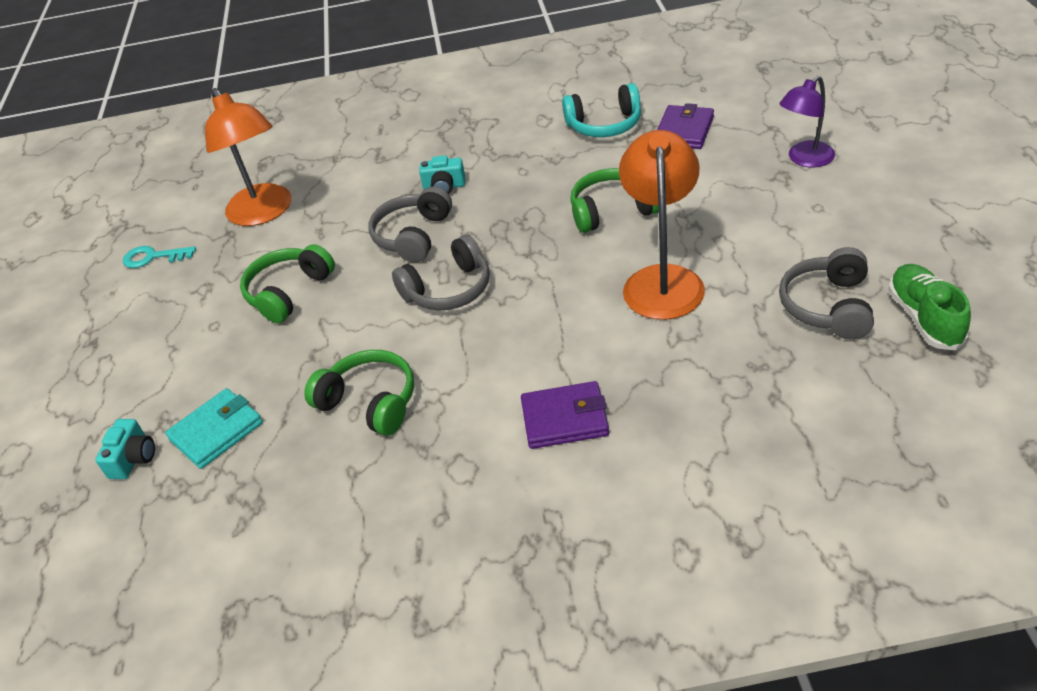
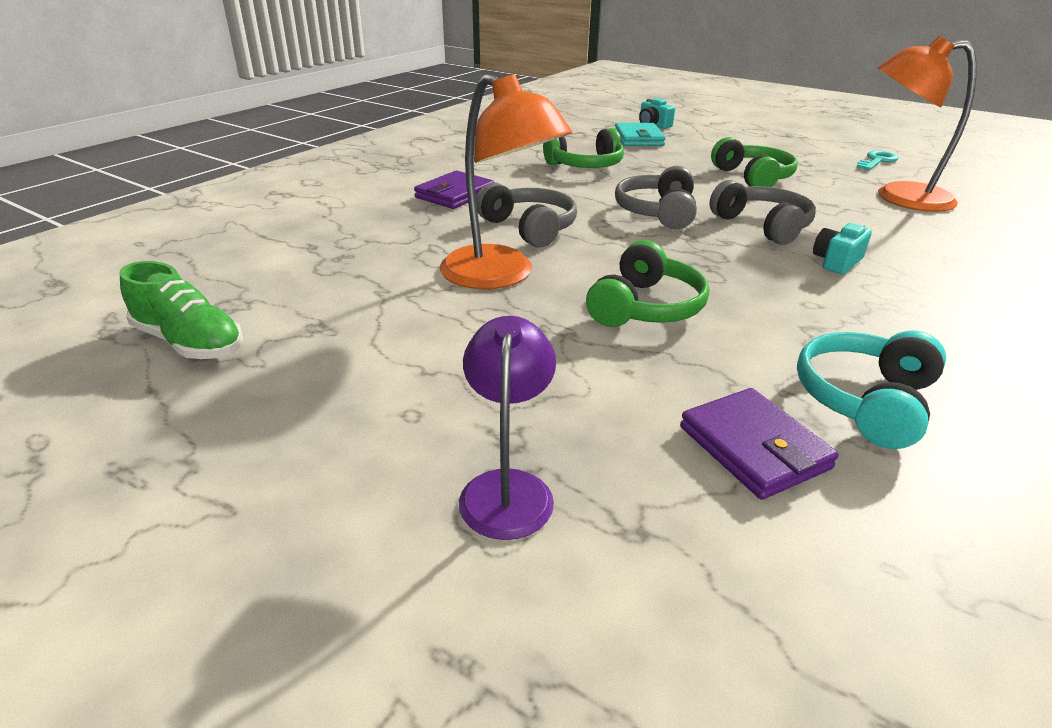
camera: 125 degrees right, 10 degrees down
grey headphones [779,247,874,339] -> grey headphones moved to [476,182,577,248]

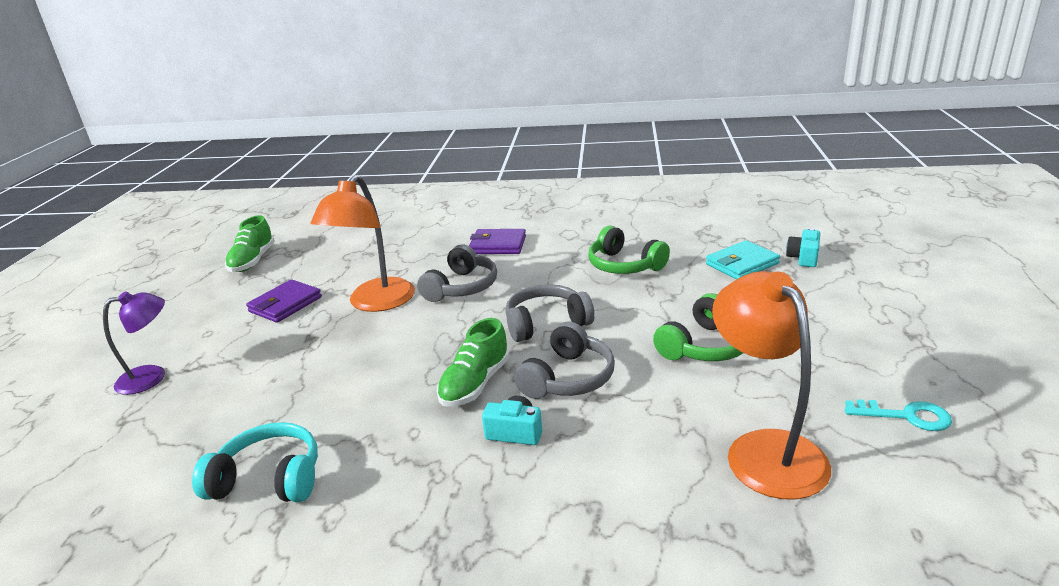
camera: 65 degrees right, 5 degrees down
green headphones [586,240,709,327] -> none
purple wallet [680,388,839,500] -> purple wallet moved to [246,279,322,323]
none -> green shoe [437,318,510,407]

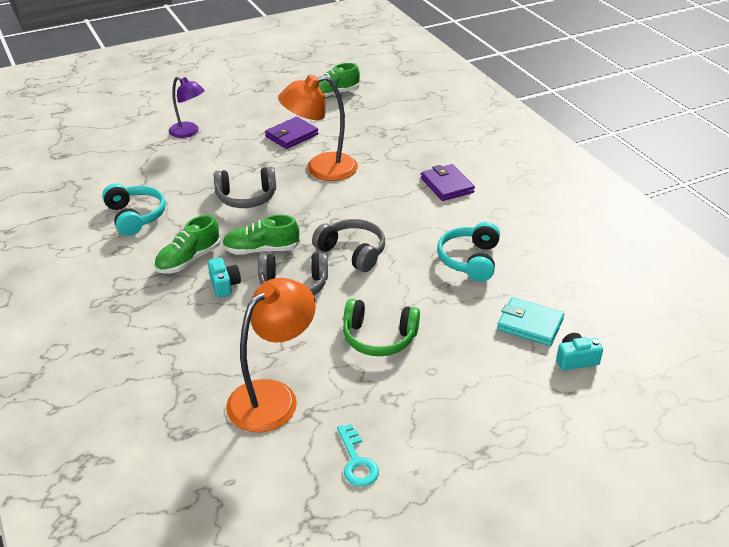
camera: 55 degrees right, 10 degrees up
purple wallet [246,279,322,323] -> purple wallet turned 45 degrees counterclockwise [265,117,318,149]
grey headphones [417,245,497,302] -> grey headphones moved to [214,167,276,208]
green headphones [588,226,670,274] -> turquoise headphones [437,222,500,282]
none -> green shoe [154,215,221,273]

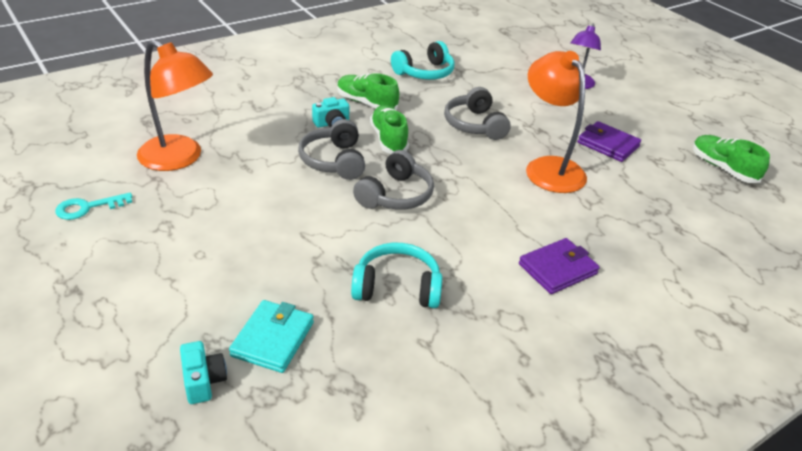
camera: 80 degrees right, 0 degrees up
green headphones [343,299,420,356] -> none

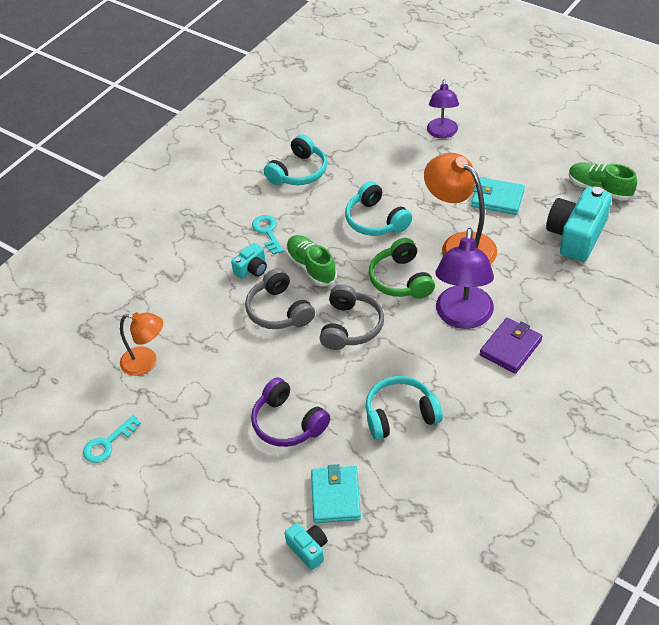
camera: 15 degrees left, 10 degrees up
orange lamp [137,40,213,171] -> orange lamp [120,312,163,376], size x0.63
green shoe [337,73,399,110] -> turquoise key [252,215,284,255]
grey headphones [444,87,511,140] -> turquoise headphones [345,181,412,236]
purple wallet [578,121,641,162] -> turquoise wallet [471,177,525,215]
none -> purple headphones [251,377,330,447]
none -> green headphones [369,238,435,299]
none -> purple lamp [436,228,494,329]
none -> turquoise camera [546,187,612,262]

